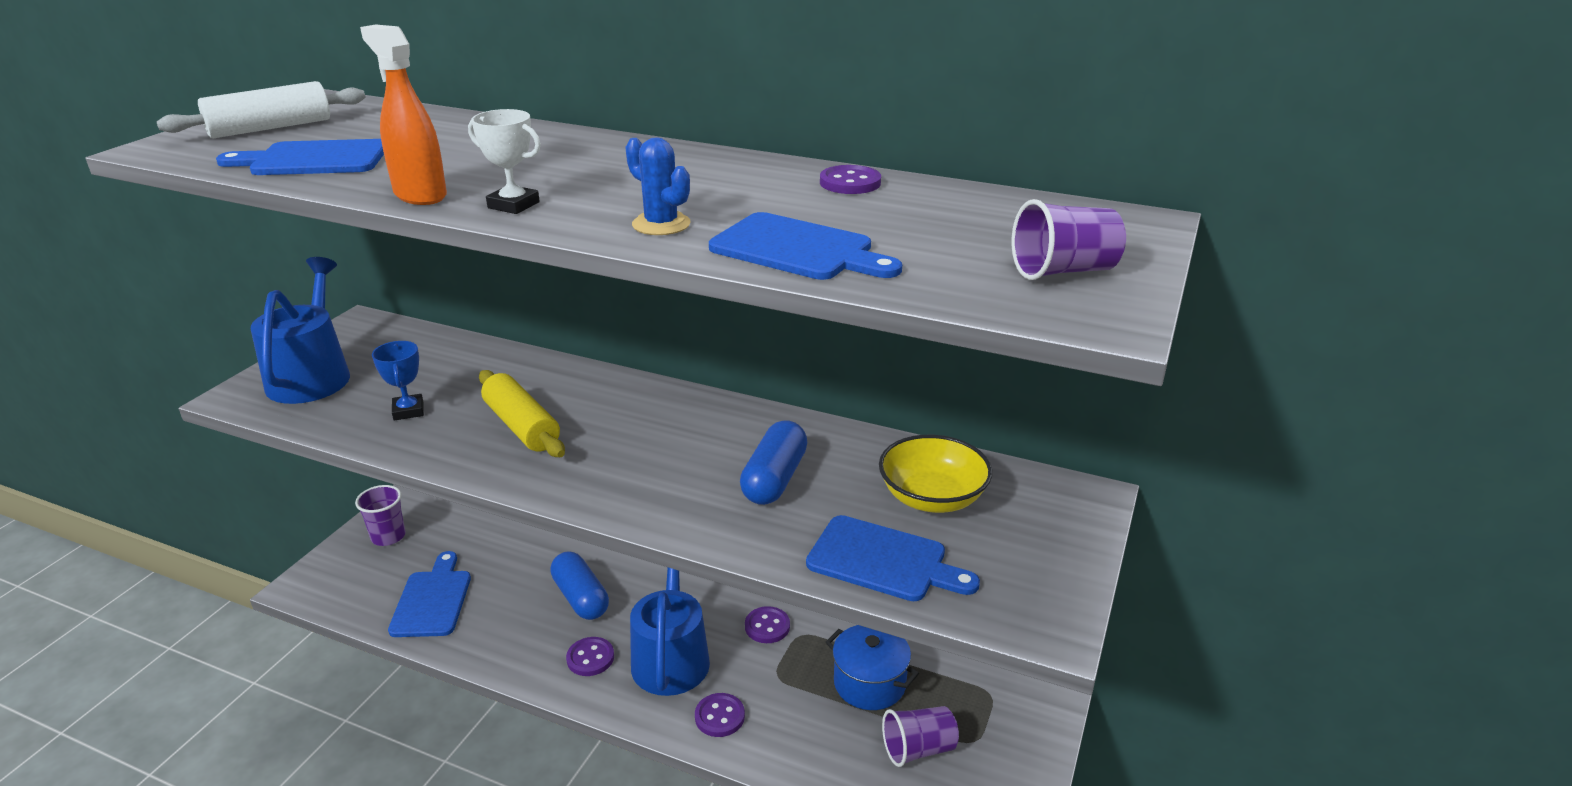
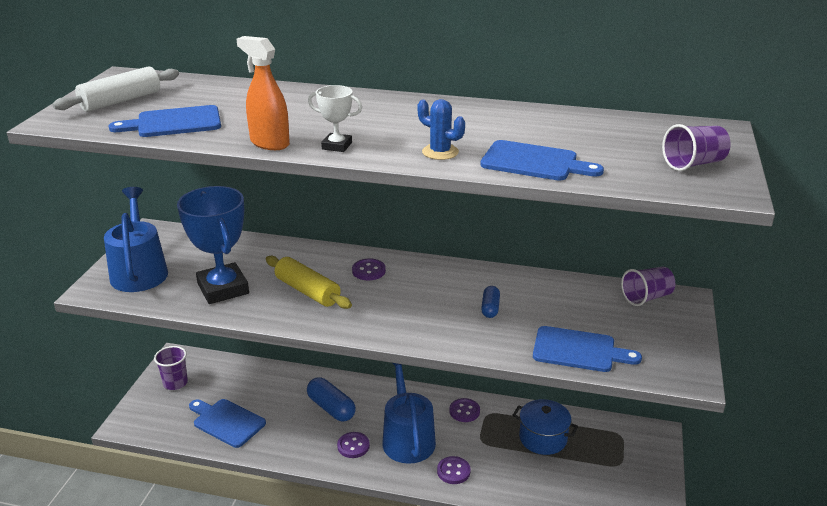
camera: 10 degrees left, 0 degrees up
blue trophy [372,341,424,421] -> blue trophy [177,186,249,304], size x2.09
blue cutting board [388,551,471,637] -> blue cutting board turned 45 degrees counterclockwise [189,399,266,448]
blue capsule [740,420,807,505] -> blue capsule [481,286,500,318], size x0.59
purple button [820,165,881,194] -> purple button moved to [352,258,386,280]
yellow bowl [879,435,992,513] -> none
purple cup [882,706,959,767] -> purple cup moved to [621,267,675,306]

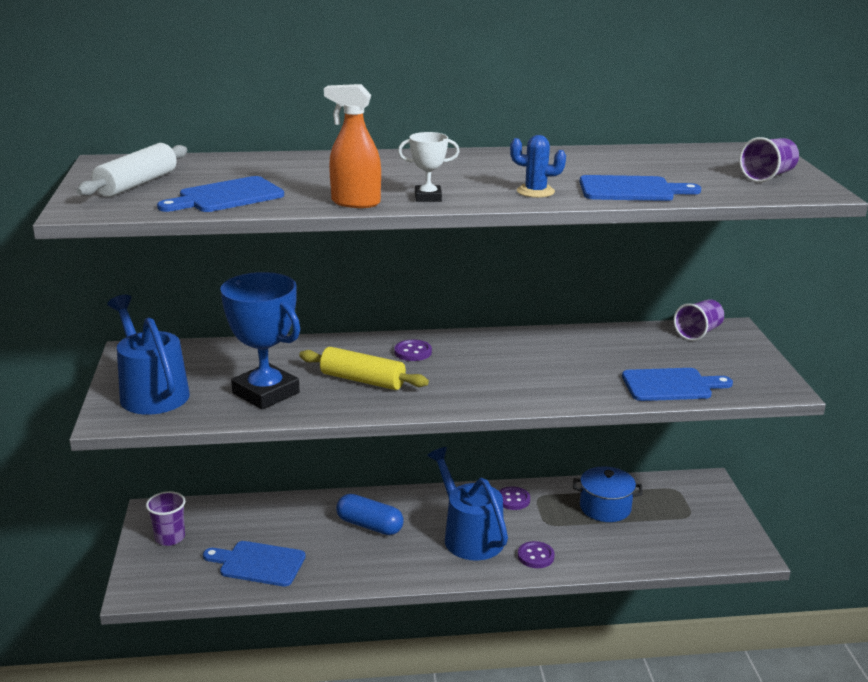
camera: 20 degrees left, 5 degrees down
purple button [337,432,370,458] -> none
blue capsule [481,286,500,318] -> none

